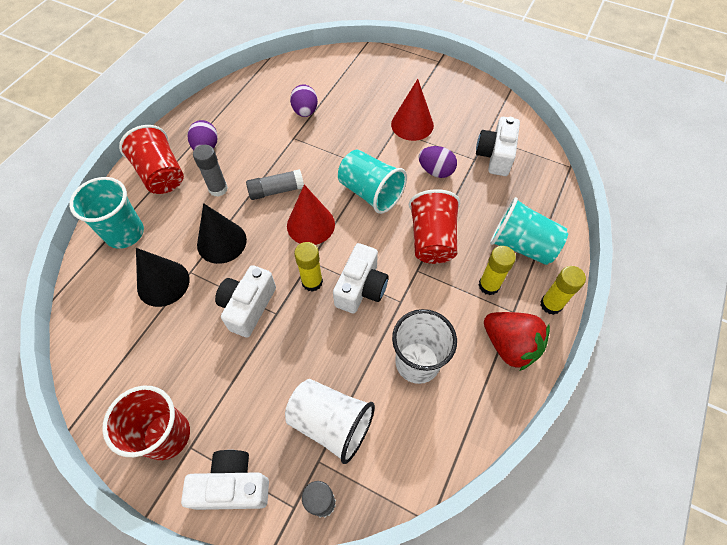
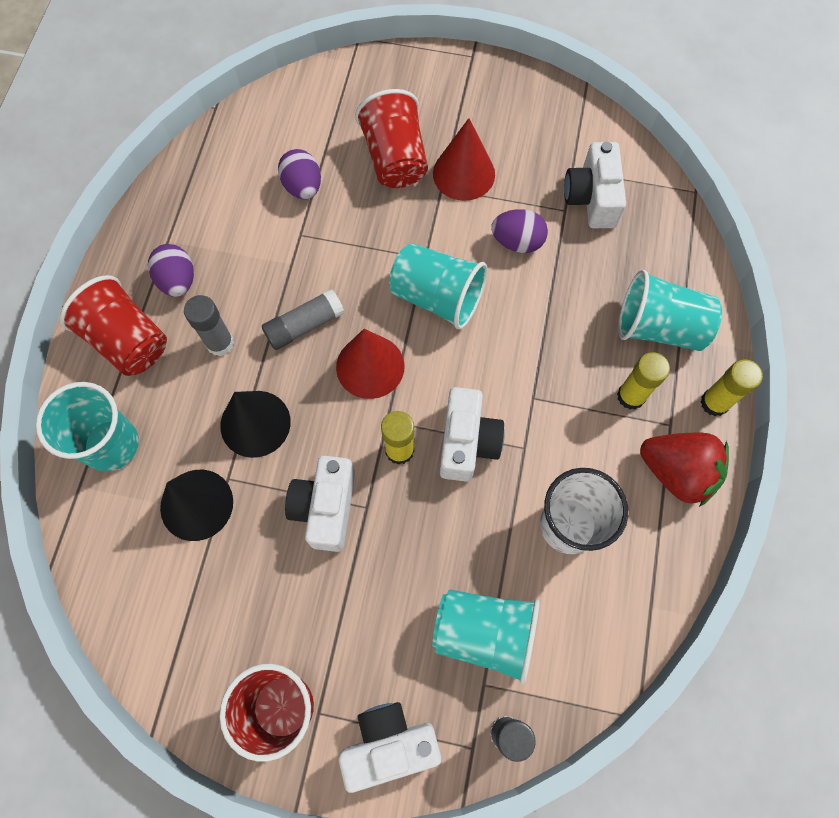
camera: 15 degrees left, 10 degrees up
white cup [285,379,375,464] -> turquoise cup [432,589,540,684]
red cup [409,189,460,264] -> red cup moved to [355,89,428,188]

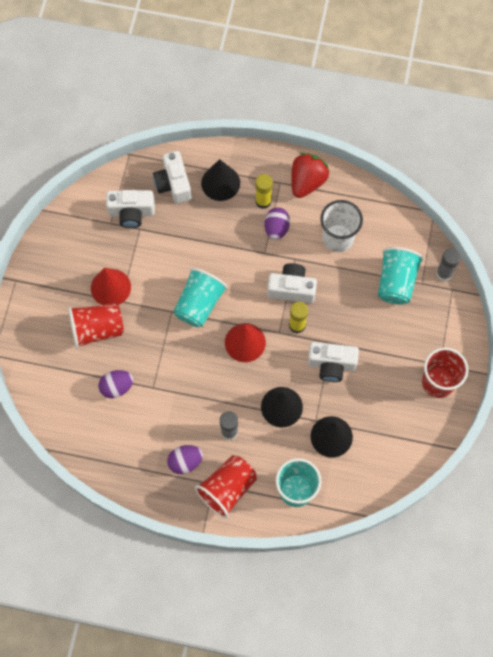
camera: 90 degrees left, 0 degrees up
grey glue stick [262,289,345,350] -> none
white camera [338,702,441,793] -> white camera moved to [153,151,192,204]
purple egg [491,209,548,253] -> purple egg moved to [264,208,290,240]
turquoise cup [618,270,722,351] -> black cone [201,159,240,201]
yellow glue stick [700,359,763,416] -> none

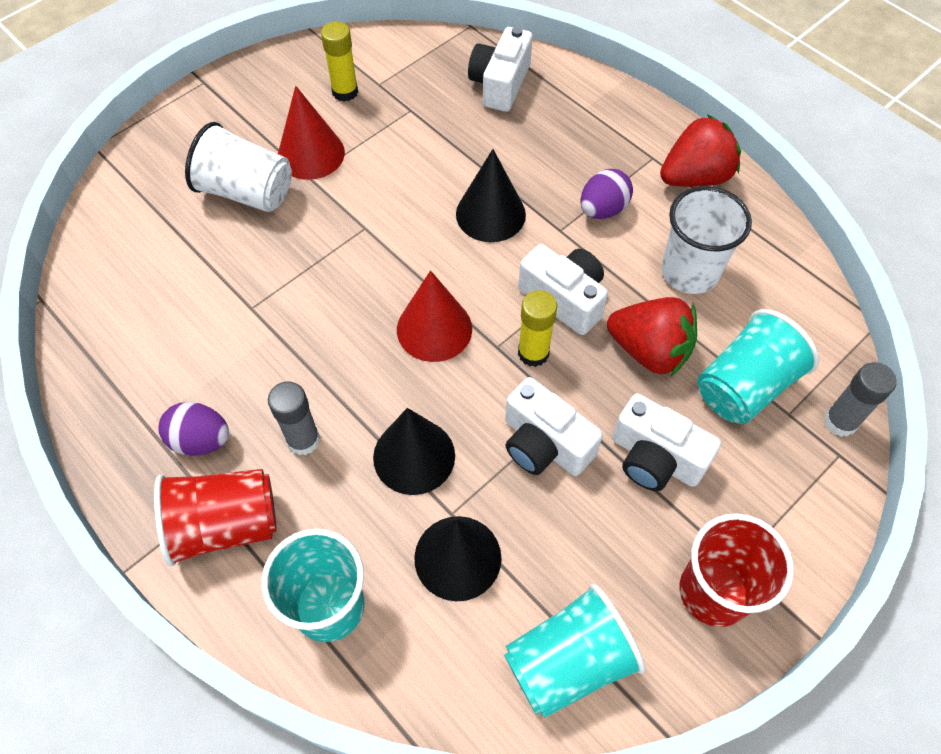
camera: 35 degrees right, 10 degrees down
red cup [68,303,124,349] -> white cup [185,122,292,212]
purple egg [98,370,134,398] -> none
white camera [106,190,155,228] -> white camera moved to [612,393,721,491]
turquoise cup [173,268,228,327] -> turquoise cup moved to [504,584,645,718]
black cone [201,159,240,201] -> black cone moved to [456,149,526,242]
yellow glue stick [255,174,273,209] -> yellow glue stick moved to [321,22,358,101]
none -> red strawberry [607,297,697,376]

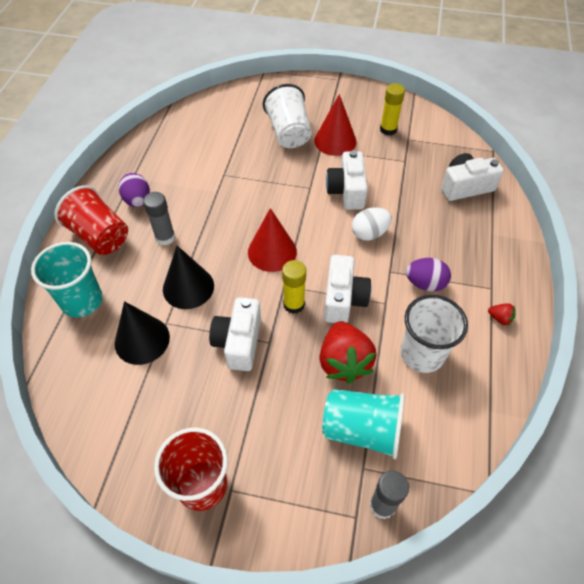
camera: 55 degrees right, 5 degrees down
black cone [456,149,526,242] -> white egg [352,207,392,241]
turquoise cup [504,584,645,718] -> none
white camera [612,393,721,491] -> white camera moved to [326,150,368,210]
red strawberry [660,114,741,187] -> red strawberry [488,303,516,326], size x0.42

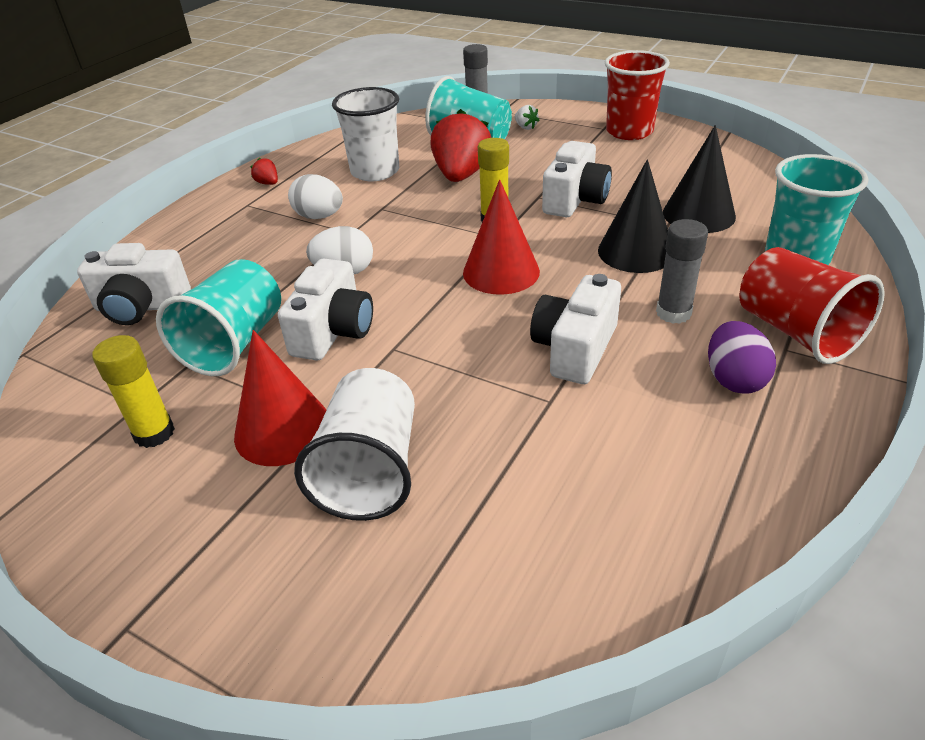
camera: 160 degrees left, 15 degrees down
white camera [324,255,371,323] -> white camera moved to [530,274,621,384]
purple egg [406,258,451,291] -> white egg [288,174,343,219]
none -> turquoise cup [156,259,281,376]
none -> white strawberry [515,105,540,130]

